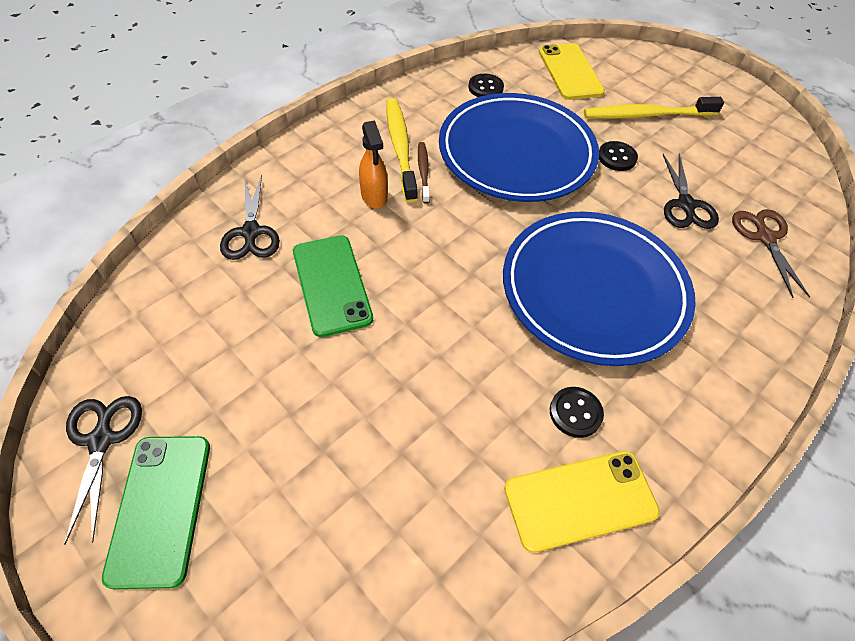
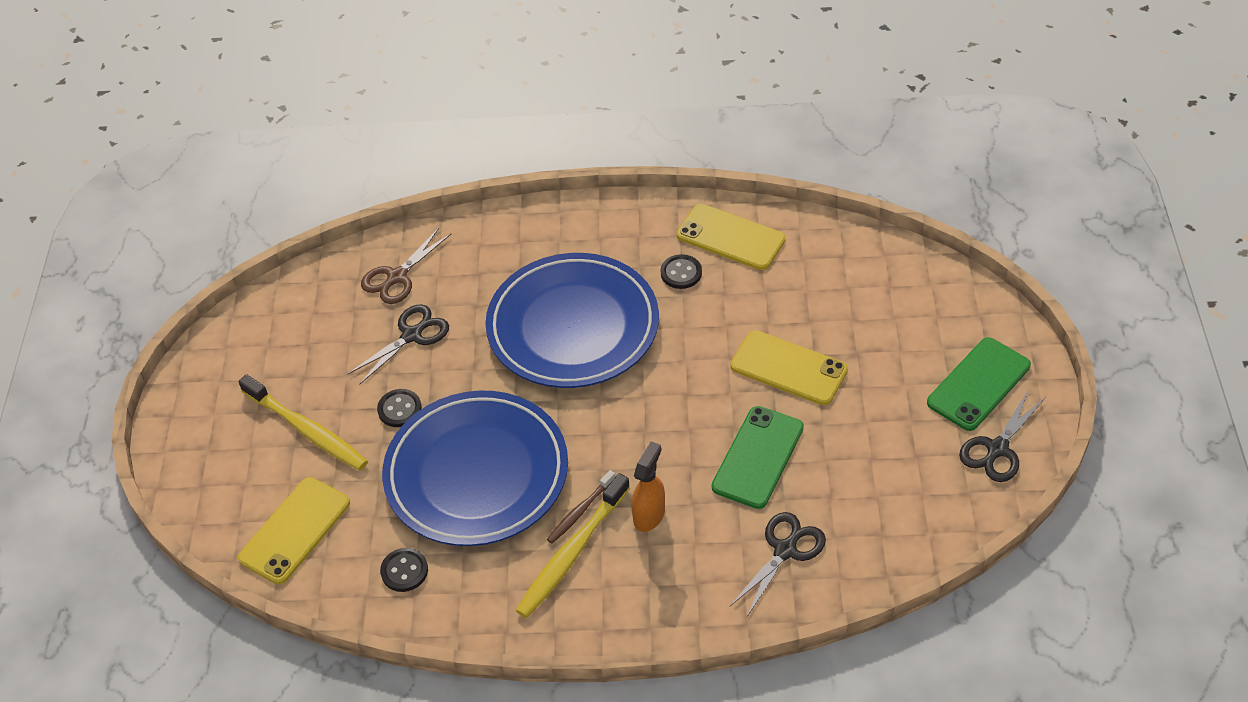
camera: 130 degrees left, 5 degrees down
none -> yellow phone [731,330,848,405]

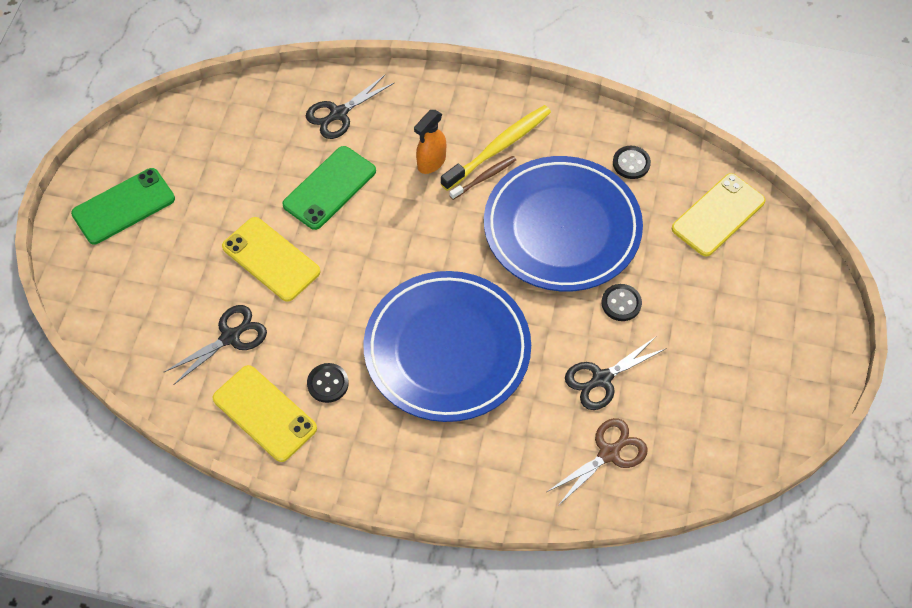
camera: 170 degrees left, 10 degrees up
yellow toothbrush [238,374,368,471] -> none
black scissors [959,391,1046,482] -> black scissors moved to [164,305,267,385]

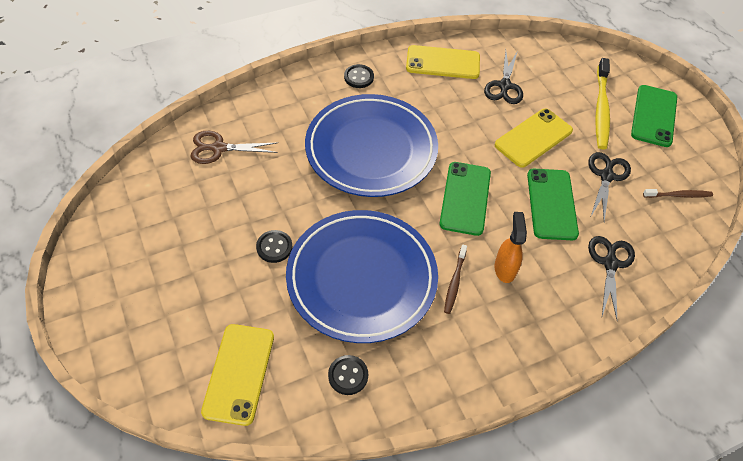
camera: 140 degrees right, 5 degrees down
yellow phone [222,217,320,302] -> yellow phone turned 45 degrees counterclockwise [495,108,573,168]
black button [307,363,349,403] -> black button moved to [344,64,374,88]
yellow toothbrush [440,105,551,191] -> yellow toothbrush moved to [595,58,610,150]
brown scissors [547,418,648,506] -> brown scissors turned 75 degrees clockwise [190,131,278,164]
black scissors [565,337,667,410] -> black scissors moved to [589,152,631,221]
none -> green phone [439,162,491,236]
none -> brown toothbrush [643,189,713,198]

